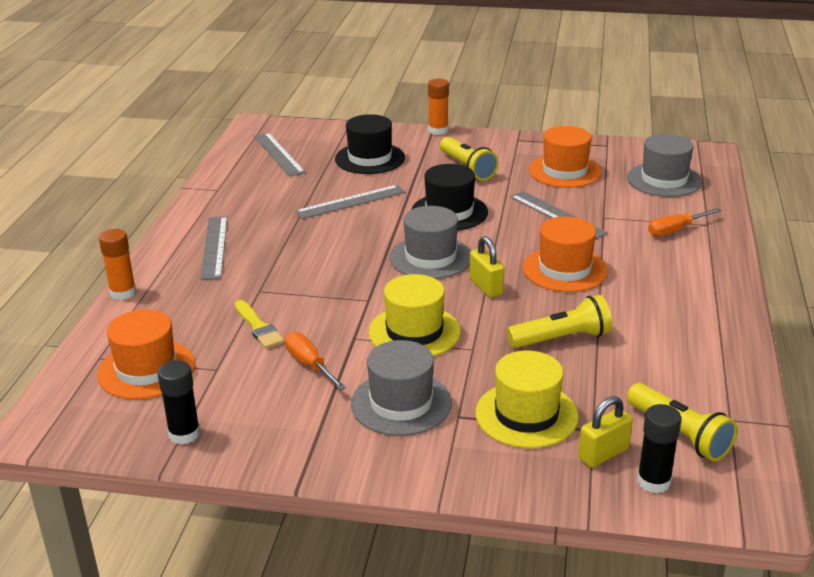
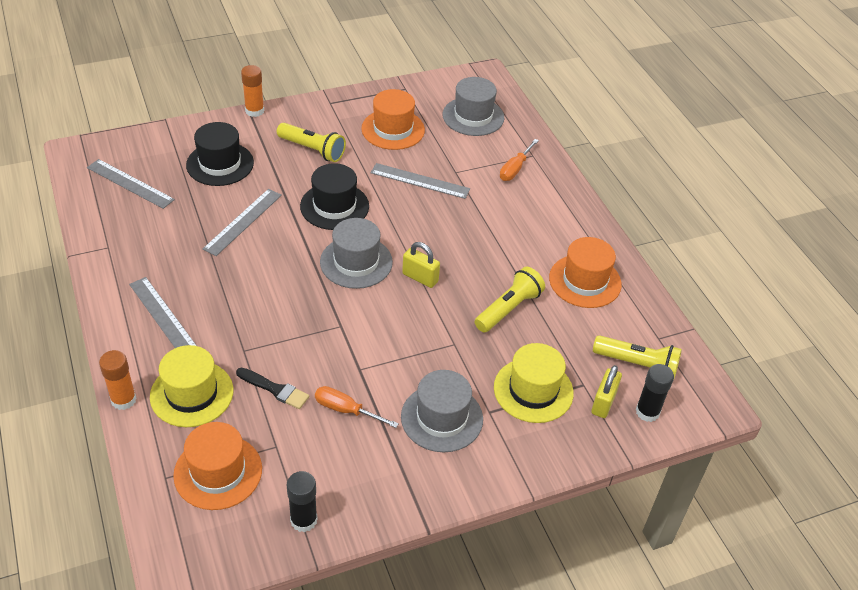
camera: 35 degrees left, 15 degrees up
yellow brush [235,300,284,349] -> black brush [236,368,309,409]
yellow hat [369,274,461,356] -> yellow hat moved to [150,345,233,427]
orange hat [523,216,608,292] -> orange hat moved to [549,237,622,308]

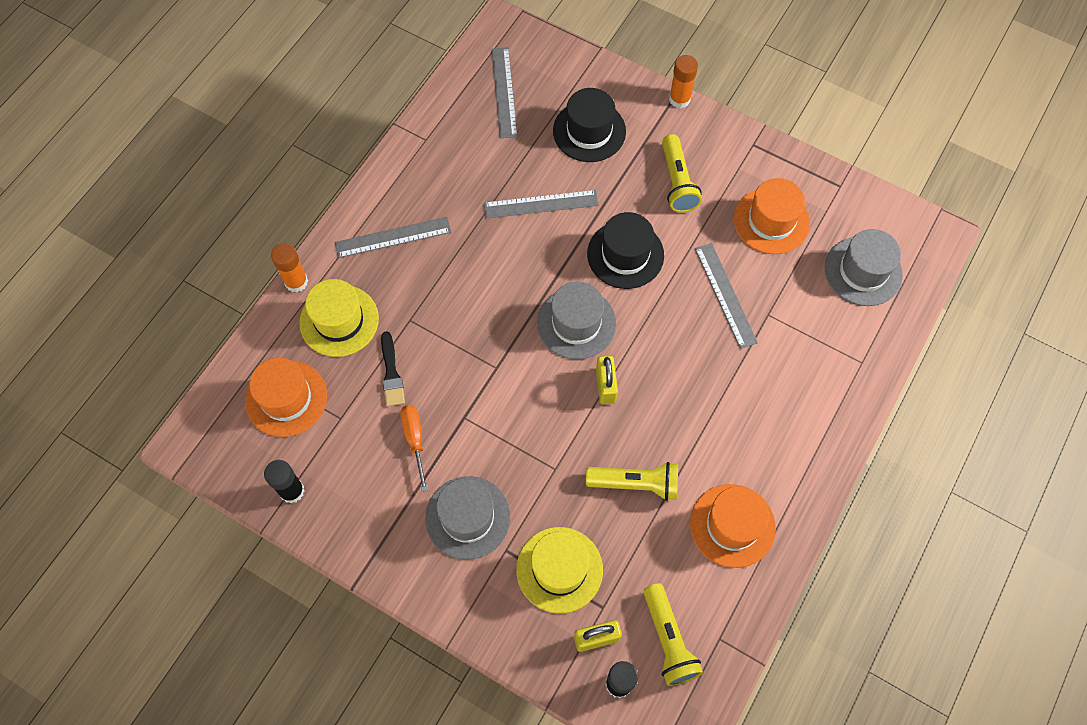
camera: 55 degrees right, 20 degrees up
grey ruler [129,277,197,348] -> grey ruler turned 60 degrees clockwise [335,217,451,258]
orange screwdriver [500,139,539,181] -> none

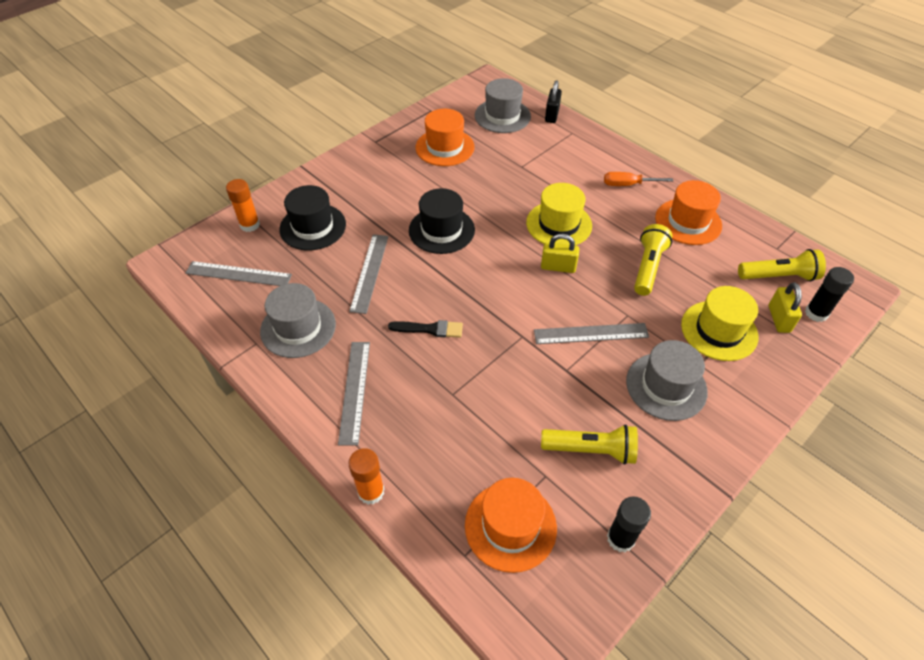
camera: 75 degrees left, 15 degrees down
yellow hat [299,279,379,357] -> yellow hat moved to [526,183,592,246]
black brush [381,332,405,406] -> black brush moved to [388,320,463,338]
orange screwdriver [400,405,428,492] -> orange screwdriver moved to [604,172,673,186]
grey hat [537,282,616,359] -> grey hat moved to [260,283,336,358]
yellow flashlight [662,134,702,213] -> yellow flashlight moved to [541,424,638,465]
orange glue stick [669,55,698,108] -> orange glue stick moved to [226,179,260,232]
grey ruler [695,243,758,349] -> grey ruler moved to [534,323,649,344]
none -> black padlock [545,80,562,123]

